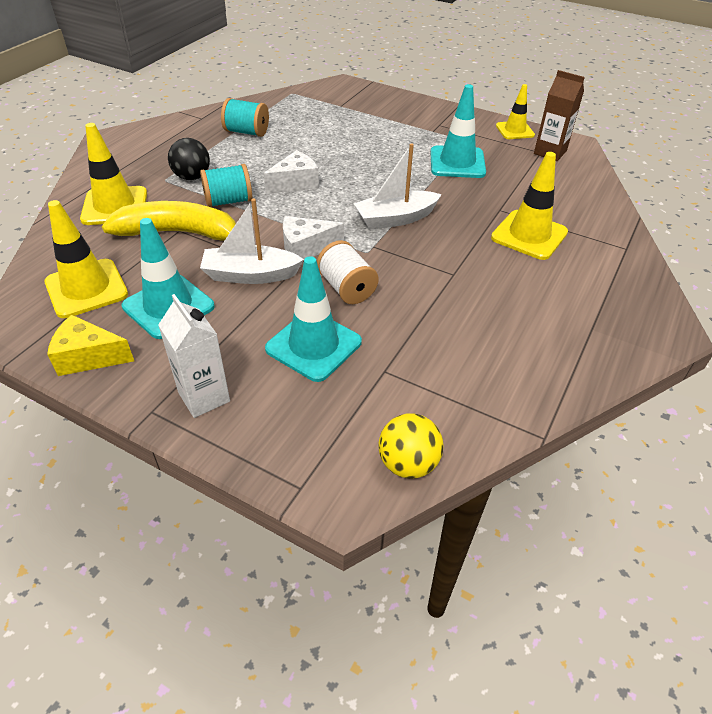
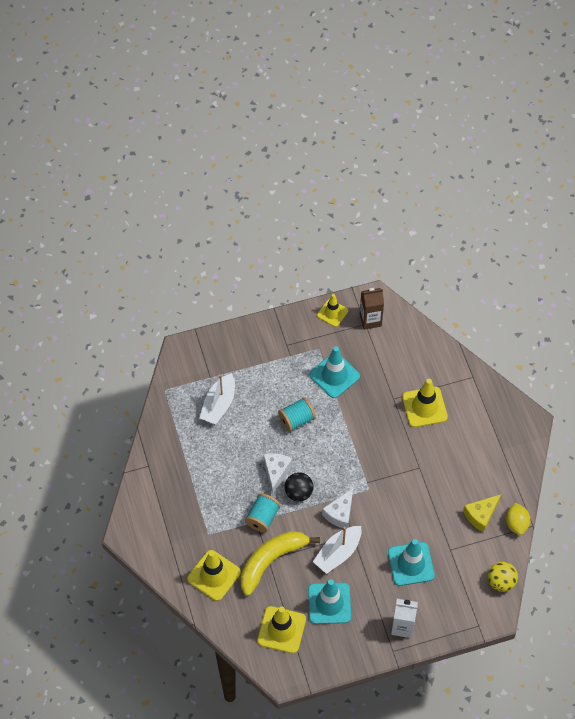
camera: 45 degrees left, 15 degrees up
yellow cheese [47,315,134,376] -> yellow cheese moved to [463,494,501,532]
black ball [168,138,210,180] -> black ball moved to [284,472,314,502]
turquoise spool [221,98,269,137] -> turquoise spool moved to [278,397,316,432]
white spool [317,240,379,304] -> none
white boat [354,143,442,230] -> white boat moved to [200,373,235,425]
none -> yellow lemon [506,503,531,535]

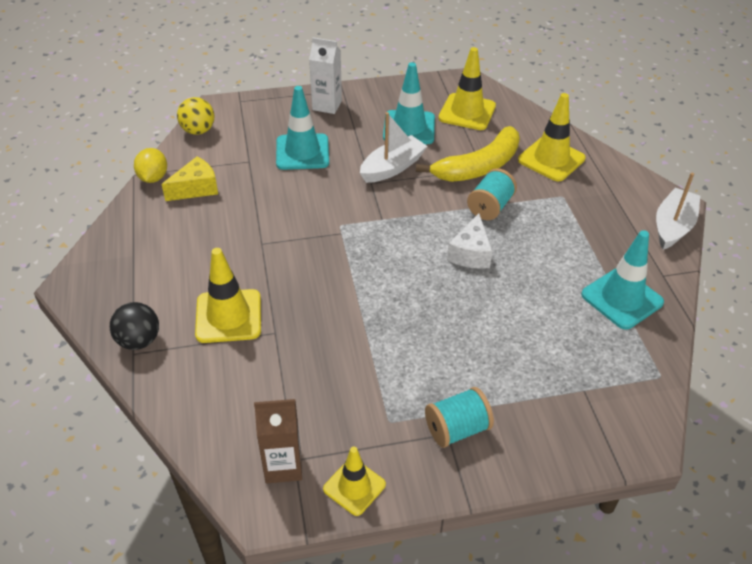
camera: 175 degrees left, 15 degrees down
white boat [200,373,235,425] -> white boat moved to [656,173,700,250]
turquoise spool [278,397,316,432] -> turquoise spool moved to [425,387,494,448]
black ball [284,472,314,502] -> black ball moved to [110,302,159,350]
turquoise traffic cone [309,346,360,398] -> turquoise traffic cone moved to [581,230,664,330]
white cheese [322,488,353,528] -> none

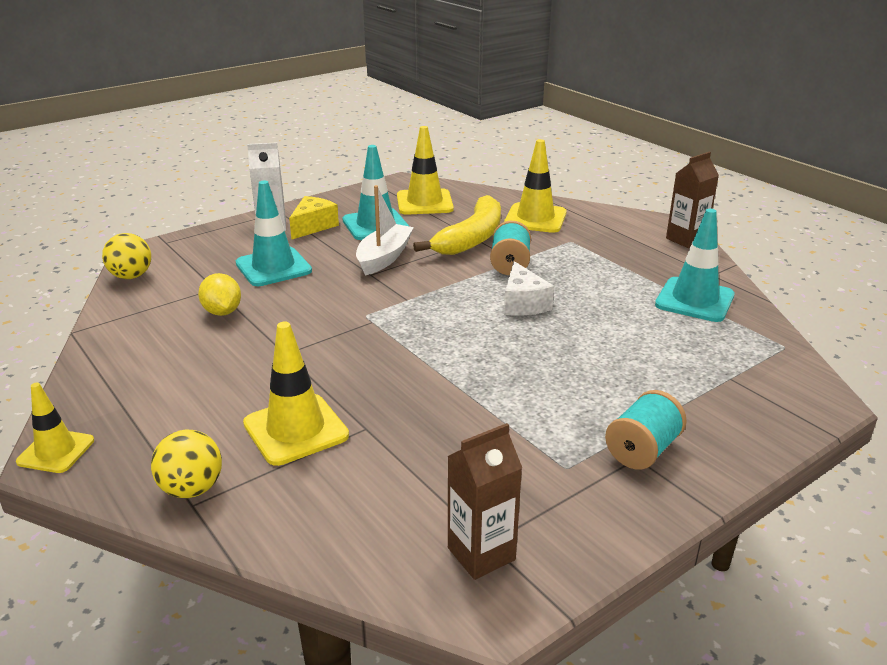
camera: 25 degrees left, 15 degrees down
black ball [110,302,159,350] -> yellow ball [151,430,222,498]
yellow lemon [134,148,167,183] -> yellow lemon moved to [198,273,241,316]
yellow cheese [162,156,218,201] -> yellow cheese moved to [289,196,339,240]
yellow traffic cone [323,447,386,516] -> yellow traffic cone moved to [16,383,94,473]
white boat [656,173,700,250] -> brown carton [666,152,719,248]

